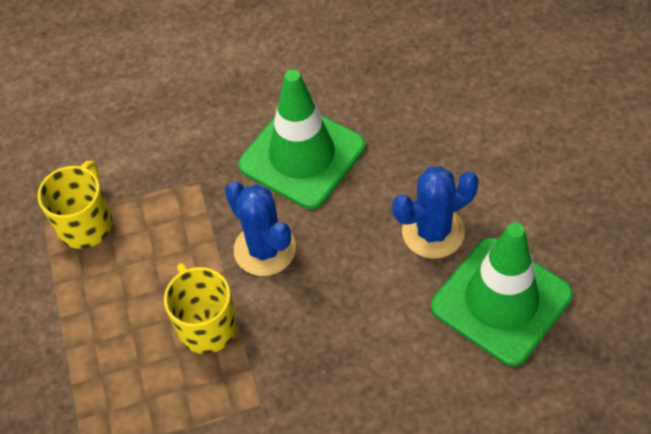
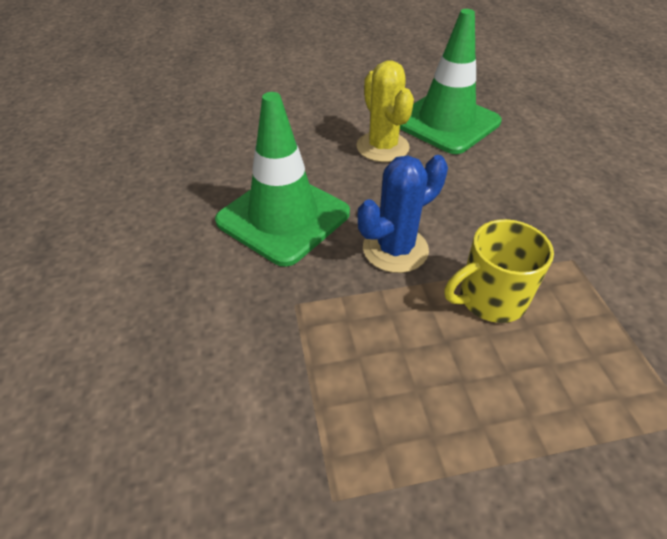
camera: 90 degrees left, 10 degrees down
yellow mug [38,161,112,249] -> none
blue cactus [392,166,479,259] -> yellow cactus [356,60,414,162]

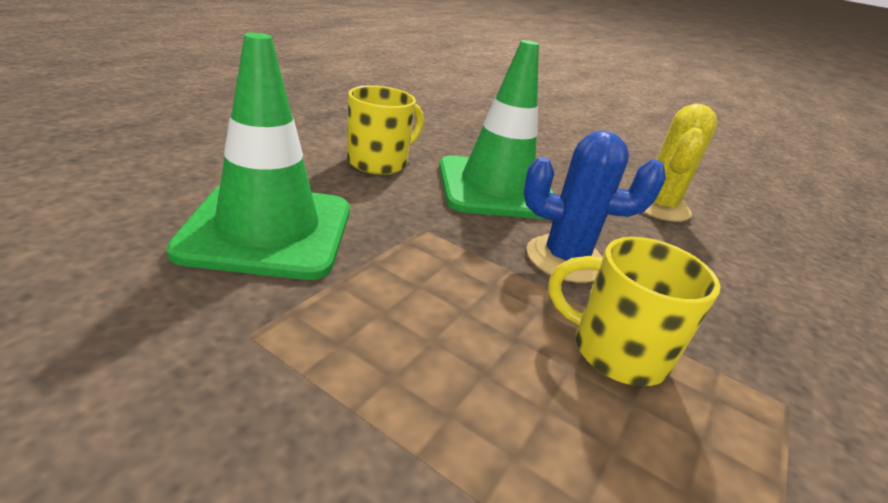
camera: 40 degrees right, 15 degrees down
green traffic cone [400,9,502,154] -> green traffic cone moved to [166,33,350,280]
none -> yellow mug [347,85,424,175]

